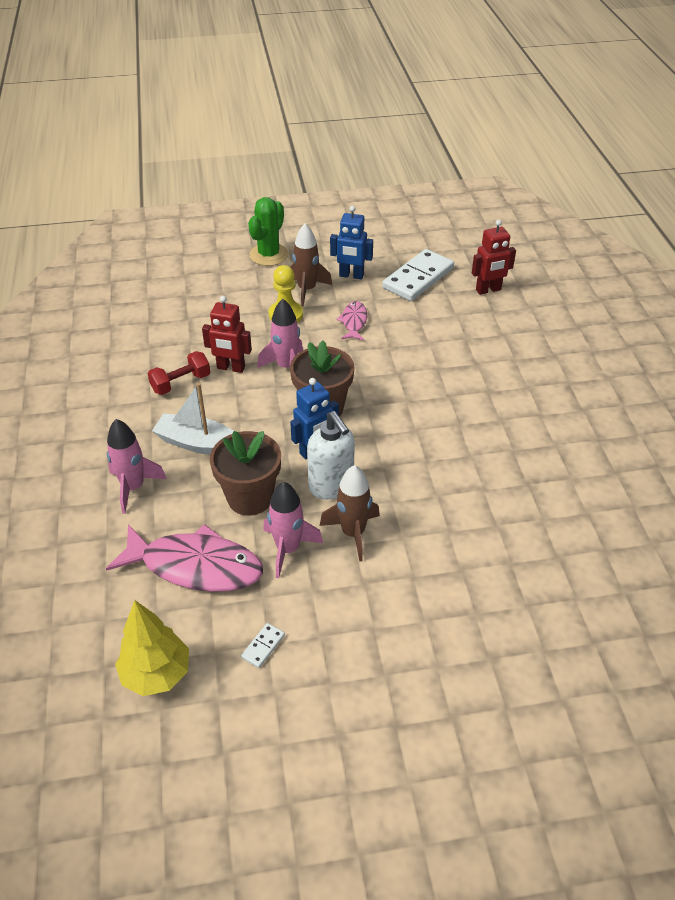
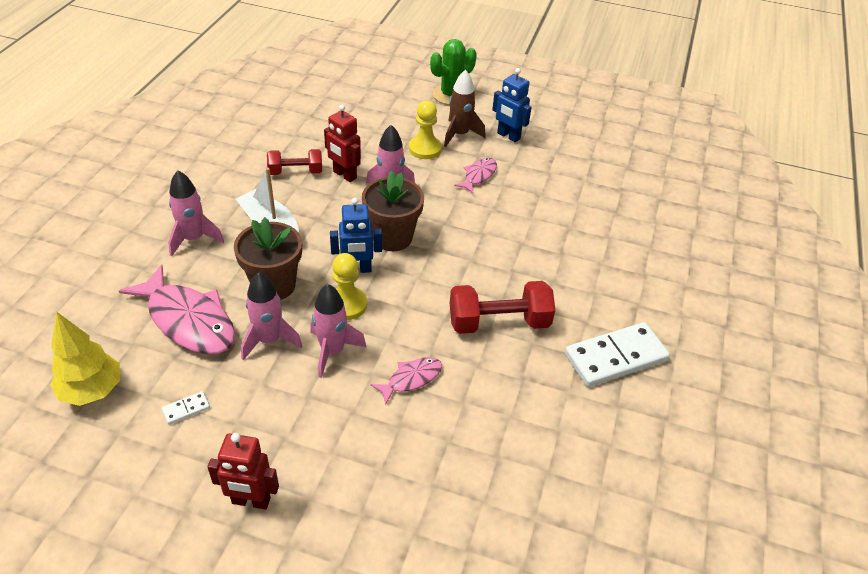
camera: 25 degrees right, 0 degrees up
white soap dispenser [307,411,355,500] -> yellow pawn [332,253,367,320]
brown rocket [320,465,380,562] -> pink rocket [310,284,366,378]
white domino [382,249,454,301] -> white domino moved to [565,322,670,387]
red robot [472,220,516,295] -> red robot moved to [207,433,279,510]
none -> pink fish [371,357,442,405]
none -> red dumbbell [450,281,555,334]

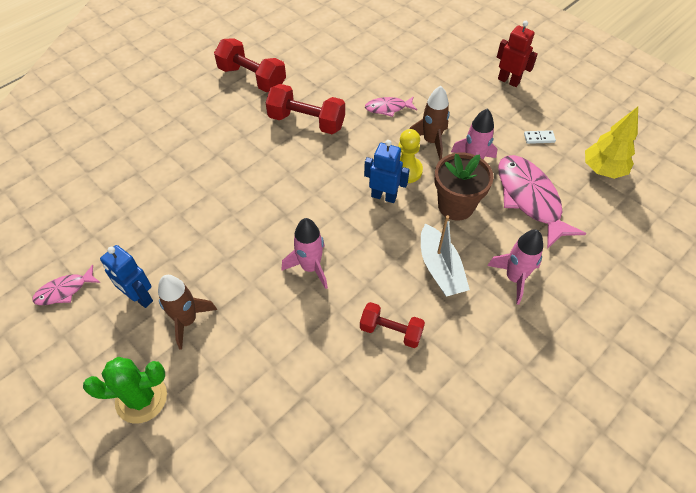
camera: 150 degrees left, 10 degrees up
pink rocket [310,284,366,378] -> brown rocket [409,86,450,160]
red robot [324,105,361,182] -> none
brown flower pot [362,171,424,251] -> none
yellow pawn [409,101,442,159] -> none
pink fish [454,158,497,194] -> pink fish moved to [32,265,100,305]
blue robot [492,68,532,142] -> blue robot turned 150 degrees clockwise [100,245,153,308]
white domino [565,322,670,387] -> red dumbbell [214,38,286,92]

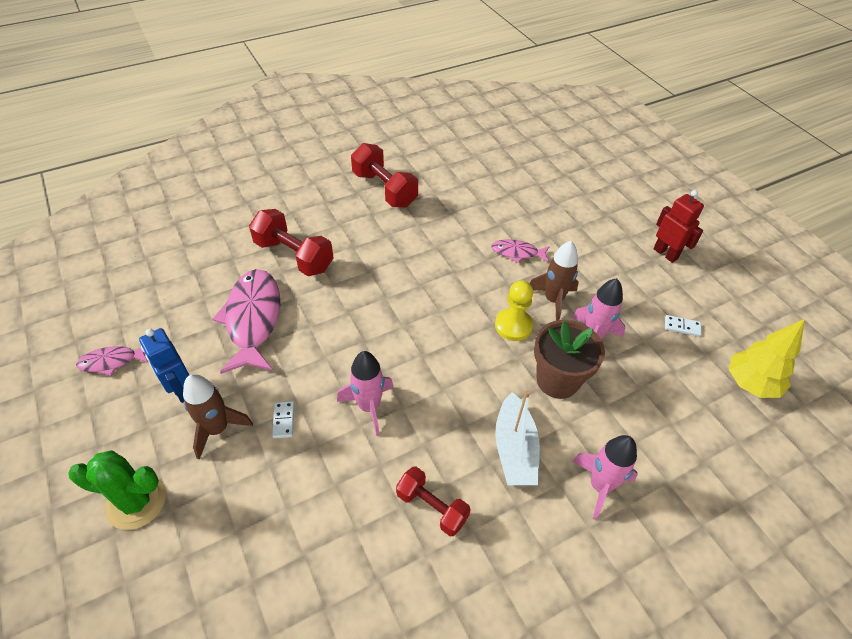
camera: 15 degrees right, 5 degrees down
red dumbbell [266,84,345,134] -> red dumbbell moved to [249,209,334,276]
blue robot [364,140,410,203] -> none
pink fish [498,155,586,249] -> pink fish moved to [212,269,280,374]
none -> white domino [272,401,294,439]

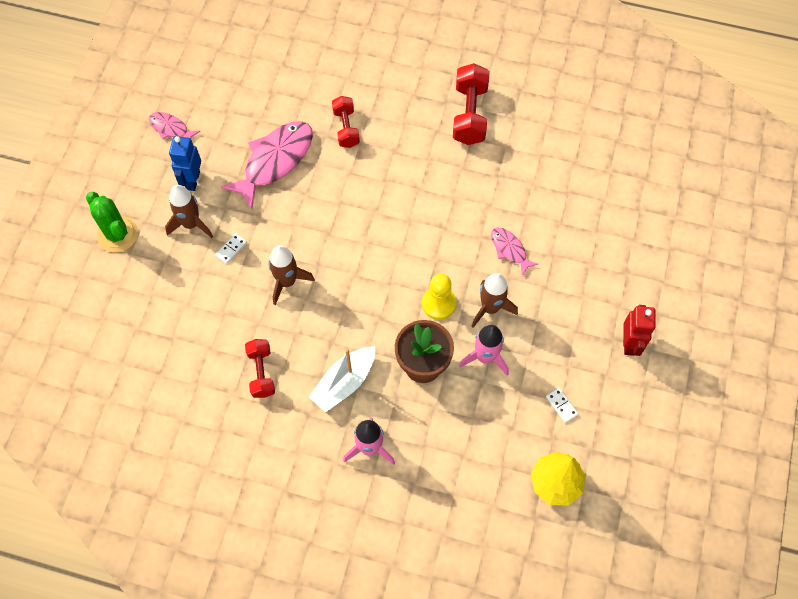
camera: 45 degrees right, 15 degrees up
red dumbbell [249,209,334,276] -> red dumbbell [332,96,360,148], size x0.64
pink rocket [337,351,394,436] -> brown rocket [268,245,315,305]

